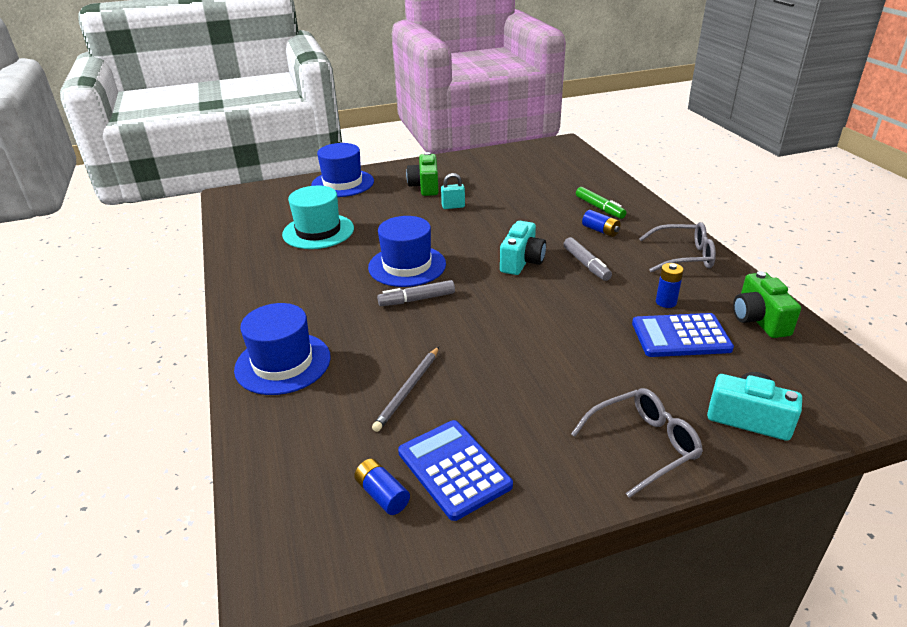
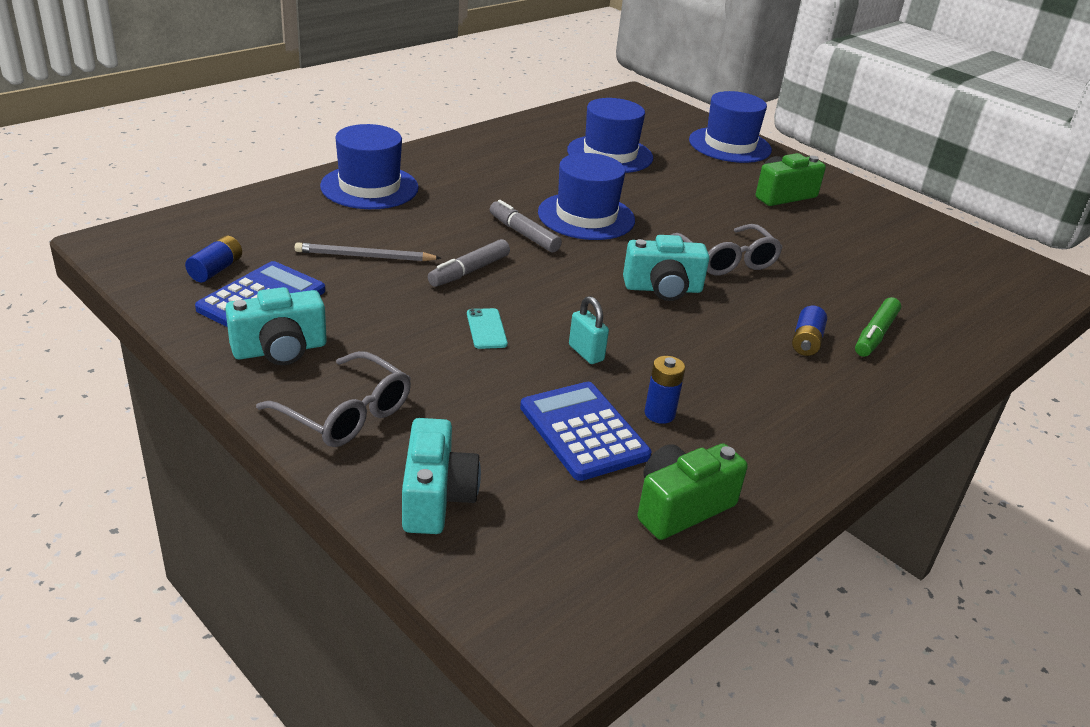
camera: 60 degrees right, 0 degrees up
turquoise hat [282,186,354,249] -> blue hat [567,98,653,173]
turquoise padlock [441,173,465,209] -> turquoise padlock moved to [569,296,609,364]
grey marker [564,237,612,281] -> grey marker moved to [428,239,510,287]
grey glasses [639,222,716,272] -> grey glasses moved to [671,224,783,275]
none -> turquoise camera [225,287,327,365]
none -> turquoise phone [467,308,508,349]

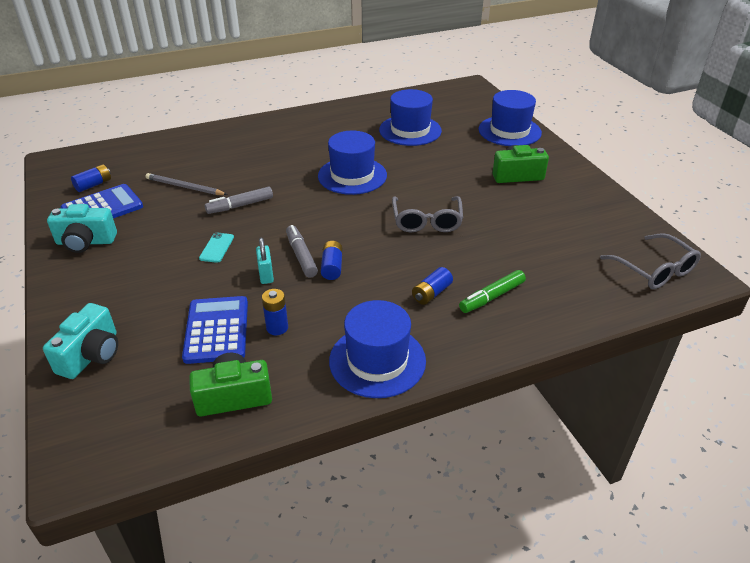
camera: 25 degrees right, 5 degrees up
grey glasses [256,351,411,447] -> grey glasses moved to [600,233,701,289]
blue hat [320,124,419,209] -> blue hat moved to [329,300,426,398]
grey marker [490,200,562,252] -> grey marker moved to [286,225,318,278]
turquoise camera [623,235,710,301] -> none
none -> blue battery [321,241,343,280]

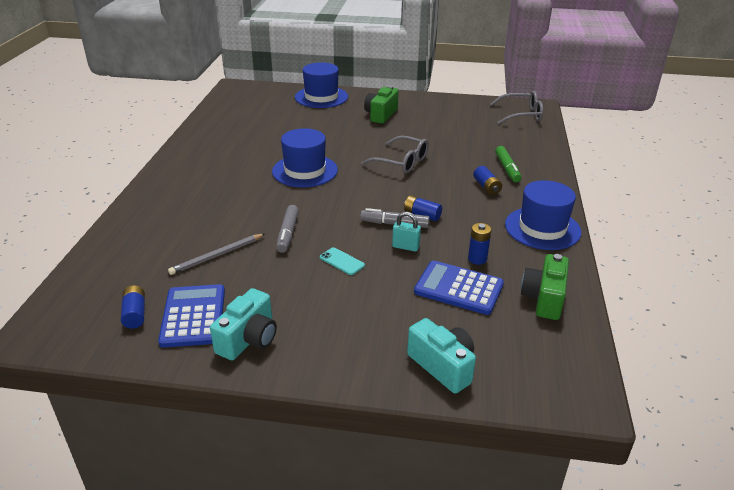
camera: 60 degrees left, 5 degrees down
blue hat [379,89,442,146] -> none

